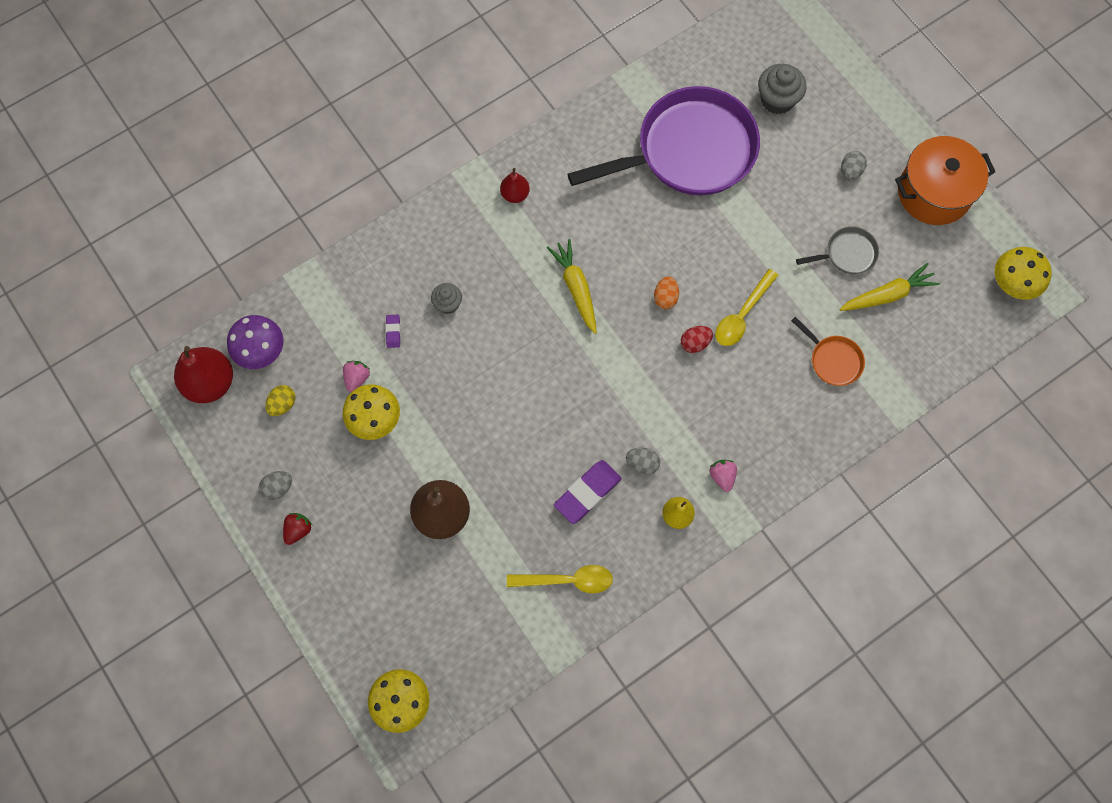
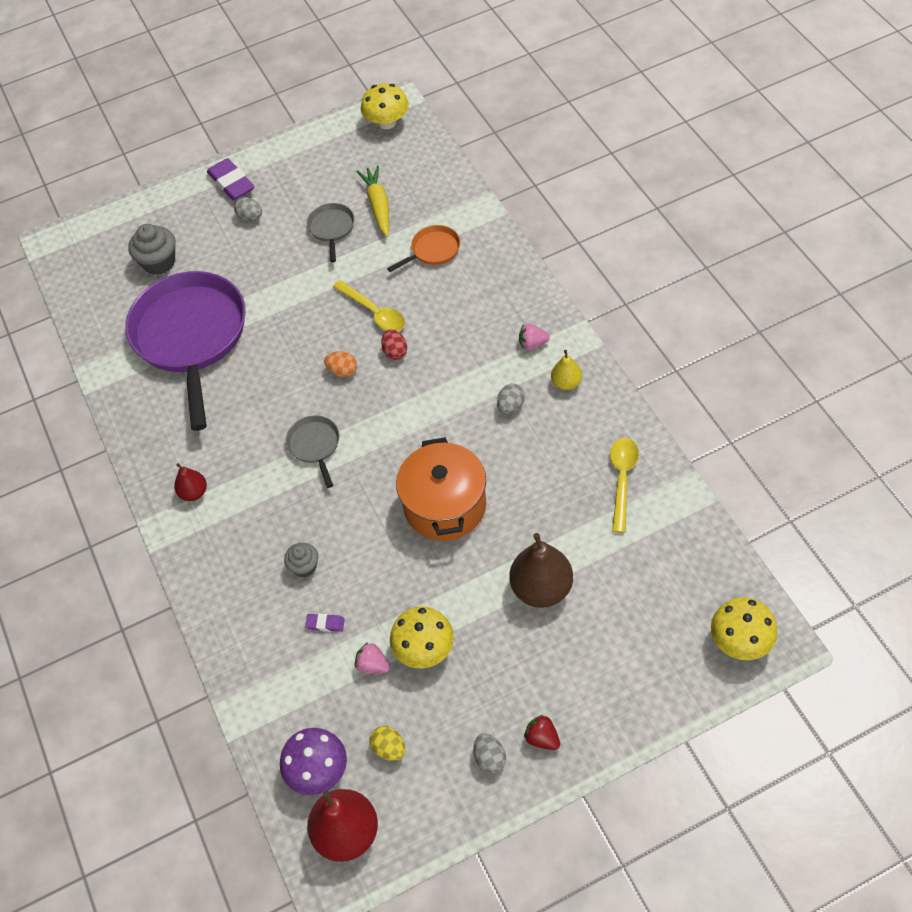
camera: 75 degrees left, 15 degrees down
yellow carrot [547,239,597,334] -> grey pan [286,415,339,488]
purple eraser [554,460,622,524] -> purple eraser moved to [207,158,254,200]
orange pot [895,136,995,225] -> orange pot moved to [396,437,486,541]

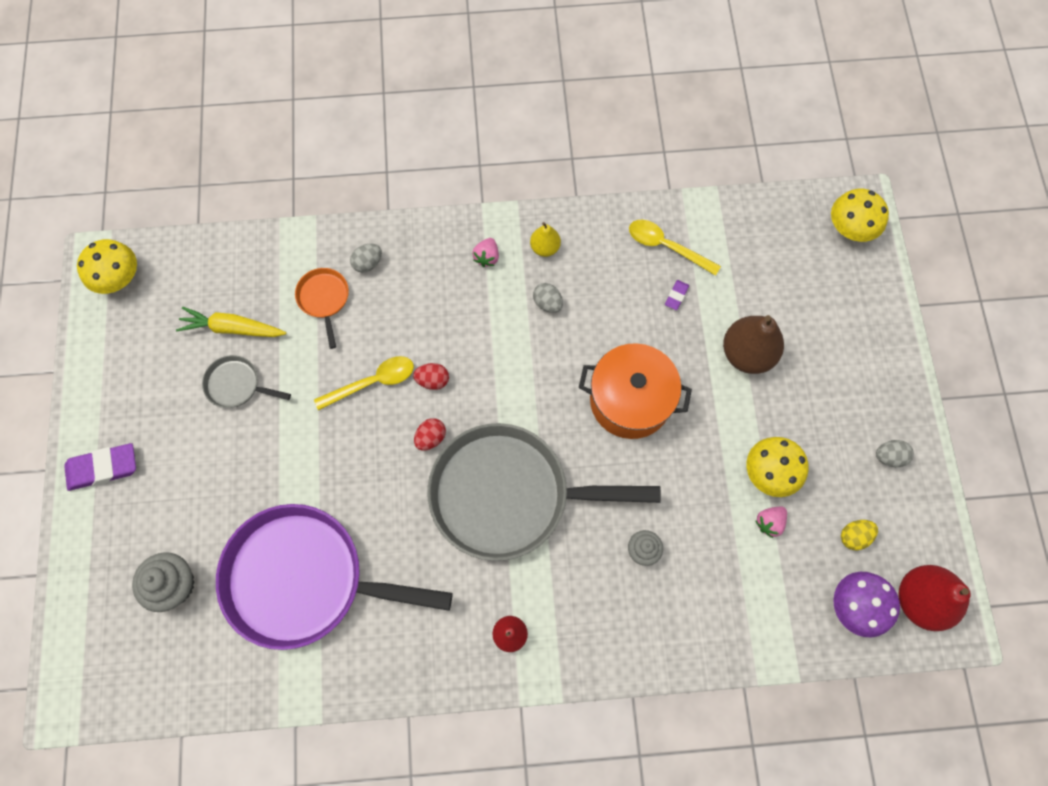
camera: 75 degrees left, 15 degrees up
grey egg [234,197,262,221] -> grey egg moved to [350,244,382,273]
grey pan [286,415,339,488] -> grey pan [427,423,661,561], size x2.38
purple eraser [305,614,345,632] -> purple eraser moved to [665,280,689,310]
orange egg [324,351,357,377] -> red egg [414,418,446,451]
red strawberry [524,715,560,750] -> none

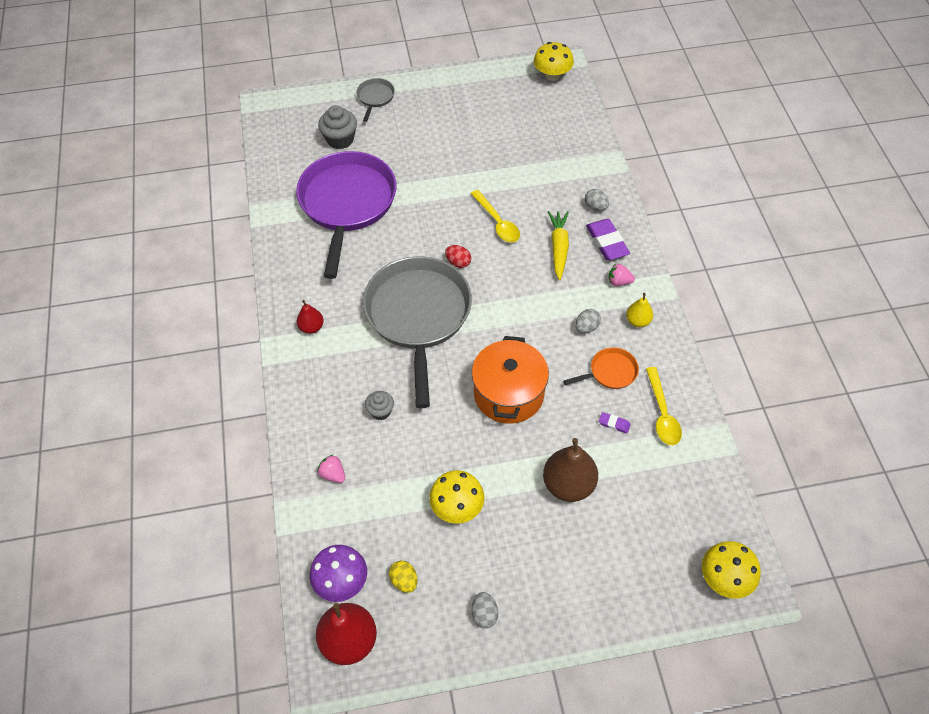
camera: 85 degrees right, 15 degrees down
purple eraser [64,443,136,491] -> purple eraser moved to [586,219,630,260]
yellow carrot [176,307,286,337] -> yellow carrot moved to [548,211,569,280]
grey pan [202,355,291,408] -> grey pan moved to [356,78,395,122]
orange pan [295,268,349,349] -> orange pan moved to [564,347,639,389]
red egg [413,363,449,390] -> none
yellow spoon [629,220,721,276] -> yellow spoon turned 150 degrees clockwise [646,367,682,445]
pink strawberry [755,507,787,538] -> pink strawberry moved to [318,455,345,483]

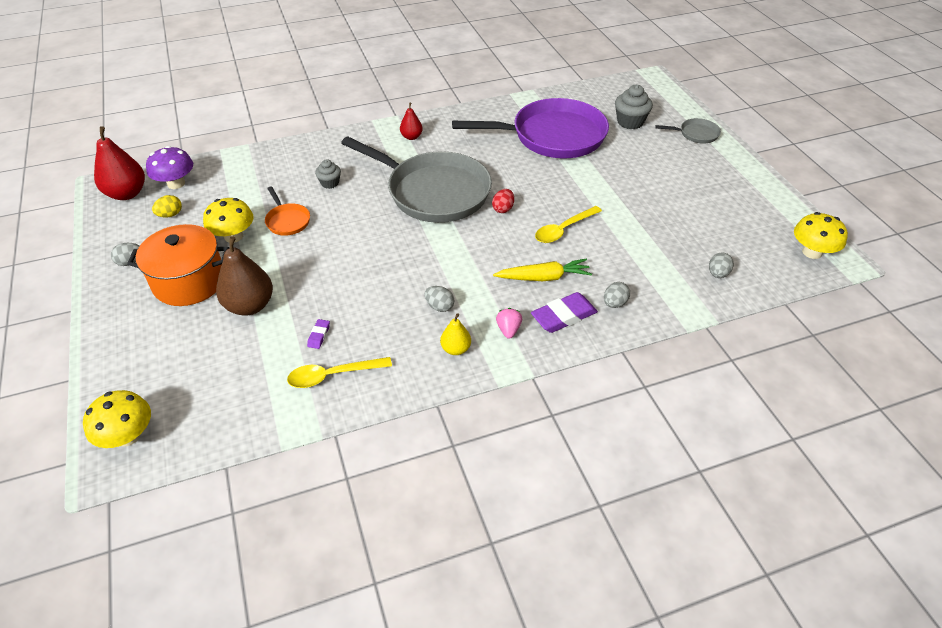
camera: 80 degrees right, 10 degrees down
pink strawberry [318,455,345,483] -> none
grey pan [363,256,472,408] -> grey pan turned 45 degrees clockwise [341,136,492,223]
orange pot [472,336,549,424] -> orange pot moved to [127,224,229,306]
orange pan [564,347,639,389] -> orange pan moved to [265,186,310,236]
none -> grey egg [709,252,734,278]

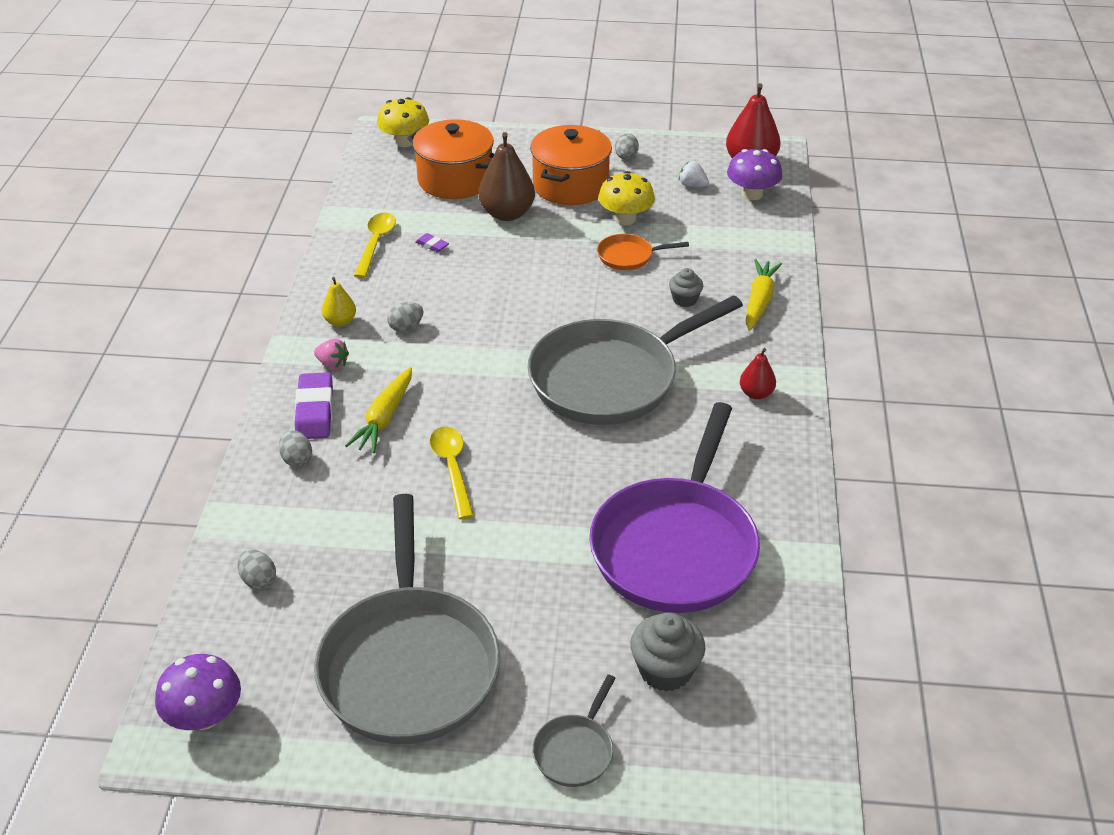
camera: 115 degrees right, 5 degrees down
yellow egg [152,195,182,217] -> white strawberry [679,161,709,187]
red egg [492,189,514,213] -> none
yellow mushroom [794,212,848,259] -> purple mushroom [155,654,241,730]
none -> grey pan [314,494,500,744]
none -> orange pot [407,119,494,199]
none -> yellow carrot [745,259,782,331]

